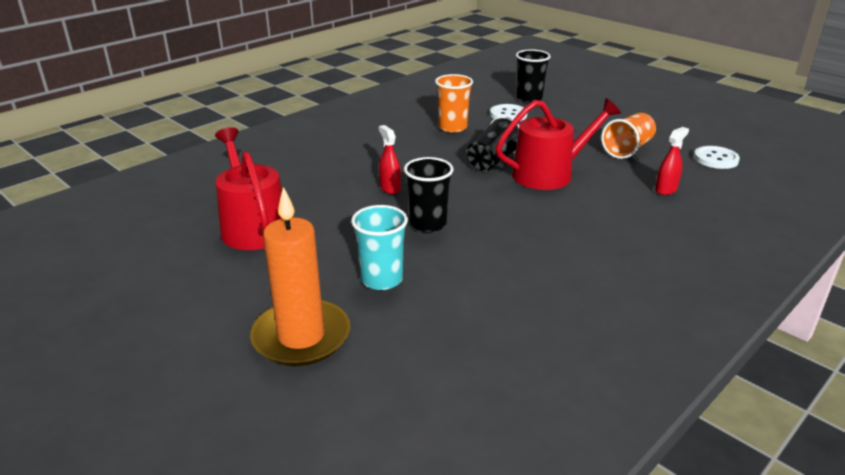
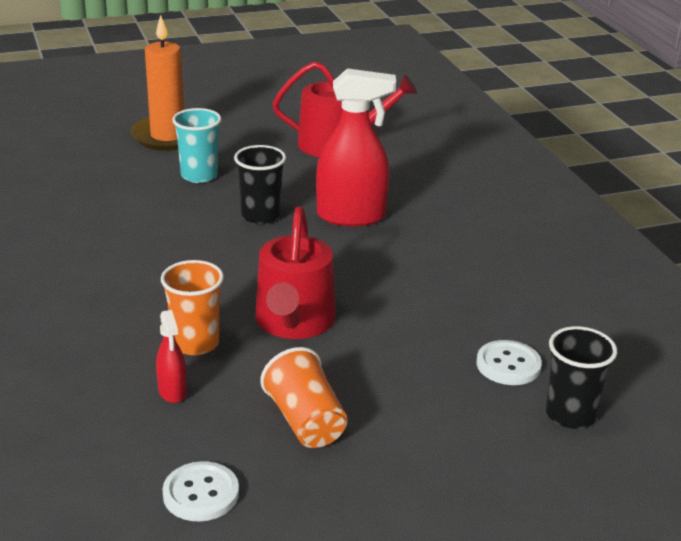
camera: 115 degrees right, 0 degrees up
red spray bottle [379,125,401,194] -> red spray bottle [316,68,396,227], size x2.07
orange cup [435,74,473,133] -> orange cup moved to [161,260,224,355]
black cup [466,116,519,172] -> none

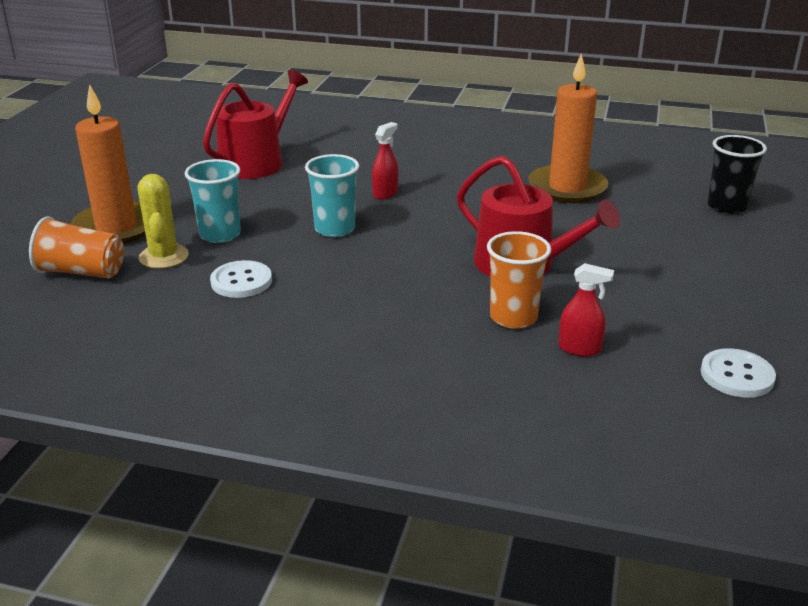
camera: 55 degrees left, 0 degrees up
black cup [234,145,286,225] -> turquoise cup [305,154,359,237]
orange cup [260,347,348,448] -> orange cup moved to [29,216,124,278]
red spray bottle [316,68,396,227] -> red spray bottle [372,122,398,200], size x0.48
white button [476,340,542,385] -> white button moved to [210,260,272,298]
none -> yellow cactus [137,174,189,269]
none -> orange candle [528,53,608,203]

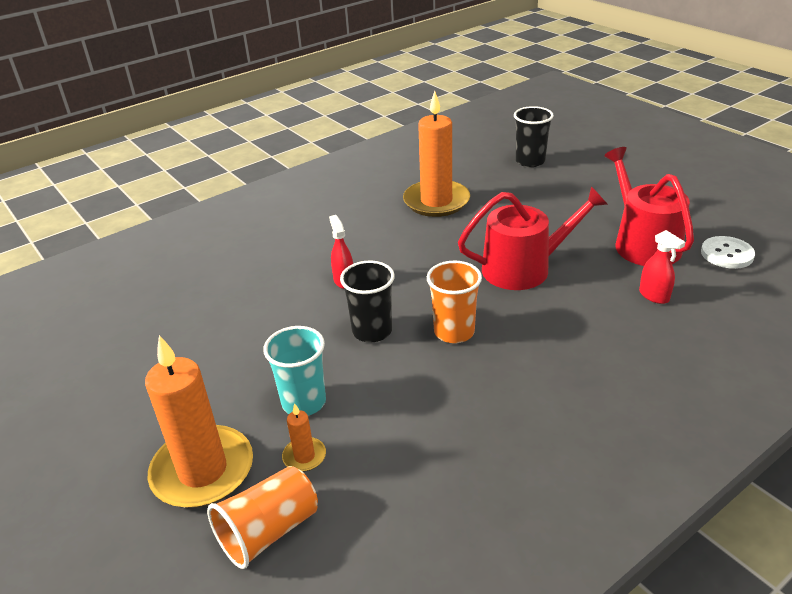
camera: 50 degrees left, 5 degrees up
yellow cactus [137,174,189,269] -> orange candle [282,403,326,472]
red watering can [203,70,308,179] -> red watering can moved to [604,147,694,266]
white button [210,260,272,298] -> none
turquoise cup [305,154,359,237] -> black cup [340,261,395,342]
orange cup [487,231,551,329] -> orange cup moved to [427,261,482,343]
red spray bottle [558,263,614,357] -> red spray bottle turned 90 degrees clockwise [639,230,685,304]

